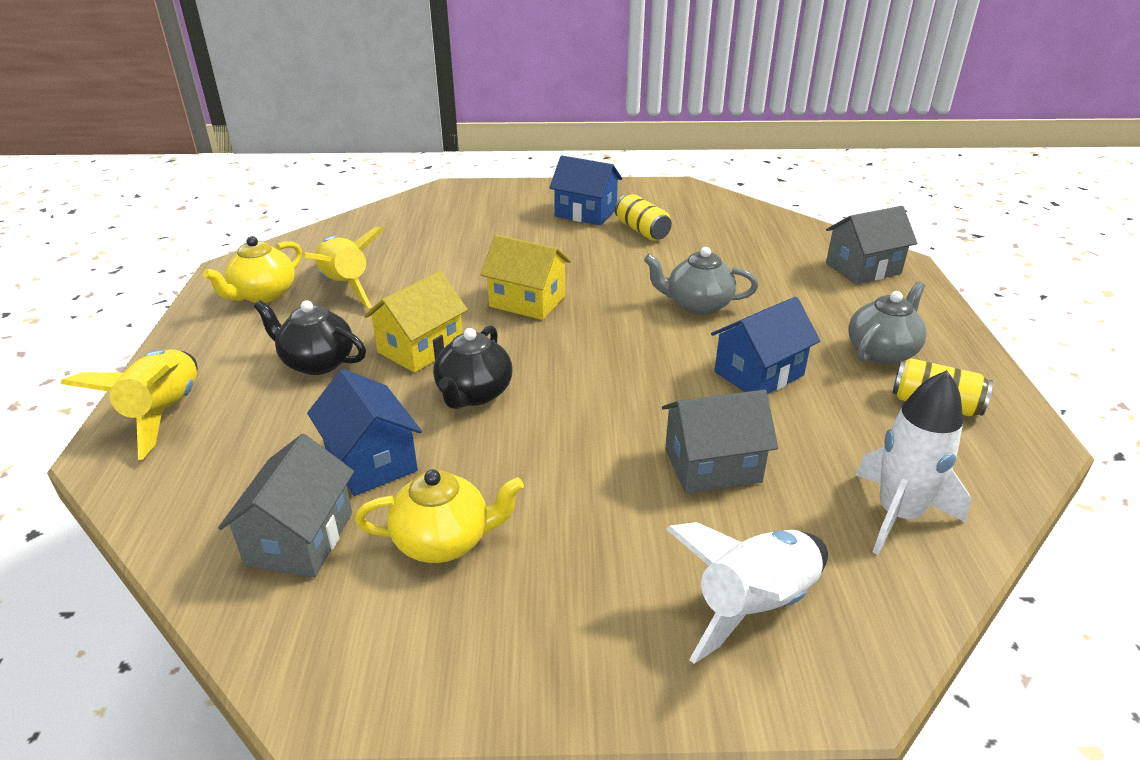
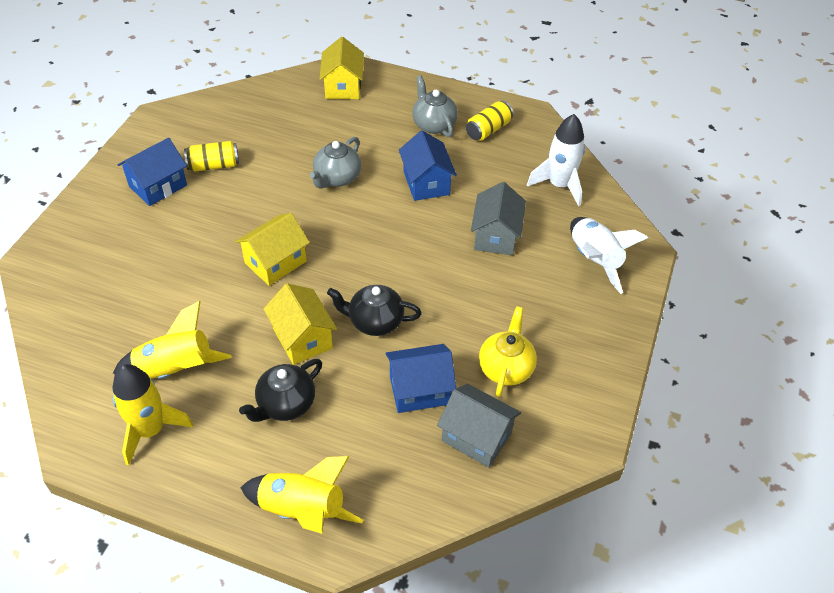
camera: 70 degrees left, 15 degrees up
yellow teapot [203,236,302,303] -> yellow rocket [112,364,193,466]
black teapot [433,325,512,409] -> black teapot turned 150 degrees clockwise [327,285,422,336]
grey house [826,206,917,284] -> yellow house [319,37,364,99]

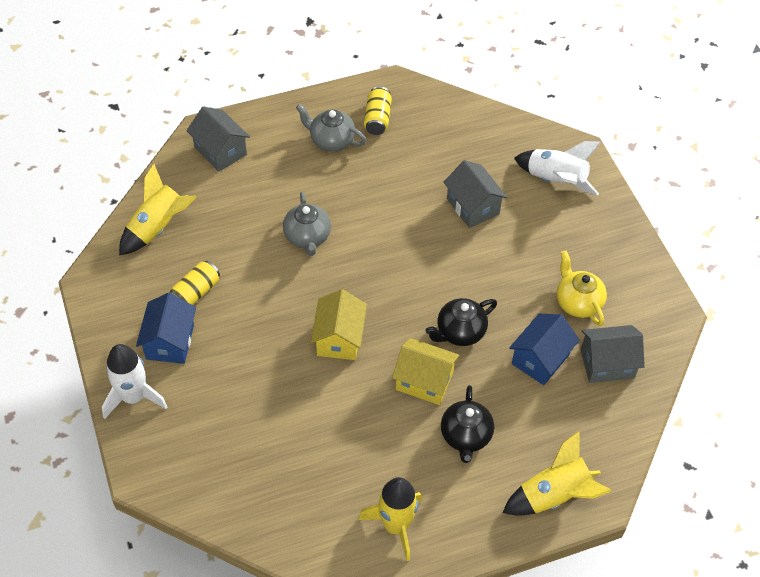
camera: 40 degrees left, 5 degrees up
yellow rocket [113,301,232,379] -> yellow rocket moved to [119,164,196,255]
yellow house [319,37,364,99] -> grey house [187,107,250,172]
blue house [399,130,457,201] -> none
white rocket [527,114,585,206] -> white rocket moved to [102,344,167,419]

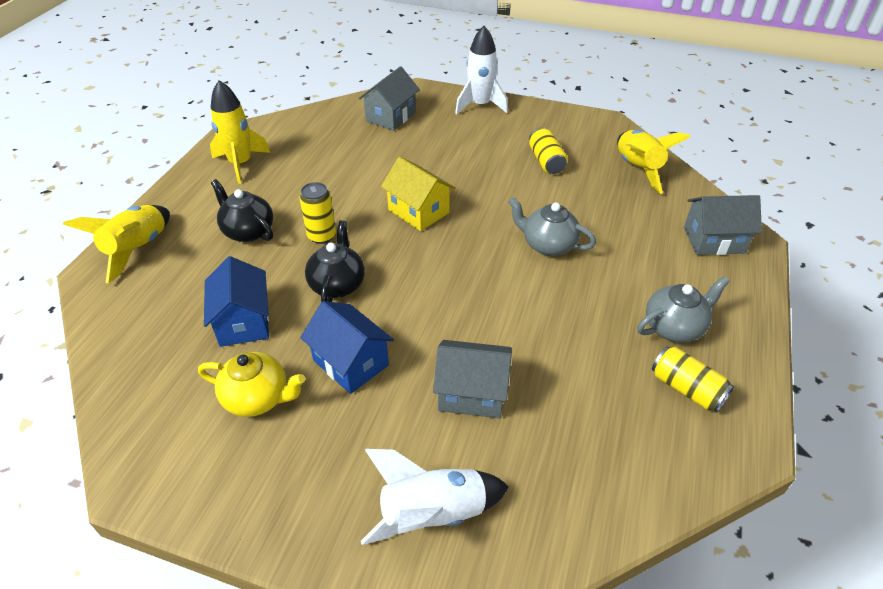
camera: 130 degrees right, 10 degrees down
blue house [136,293,196,364] -> blue house moved to [300,301,394,394]
yellow house [392,338,459,405] -> yellow can [299,182,336,244]
grey house [581,325,645,383] -> grey house moved to [359,66,420,131]

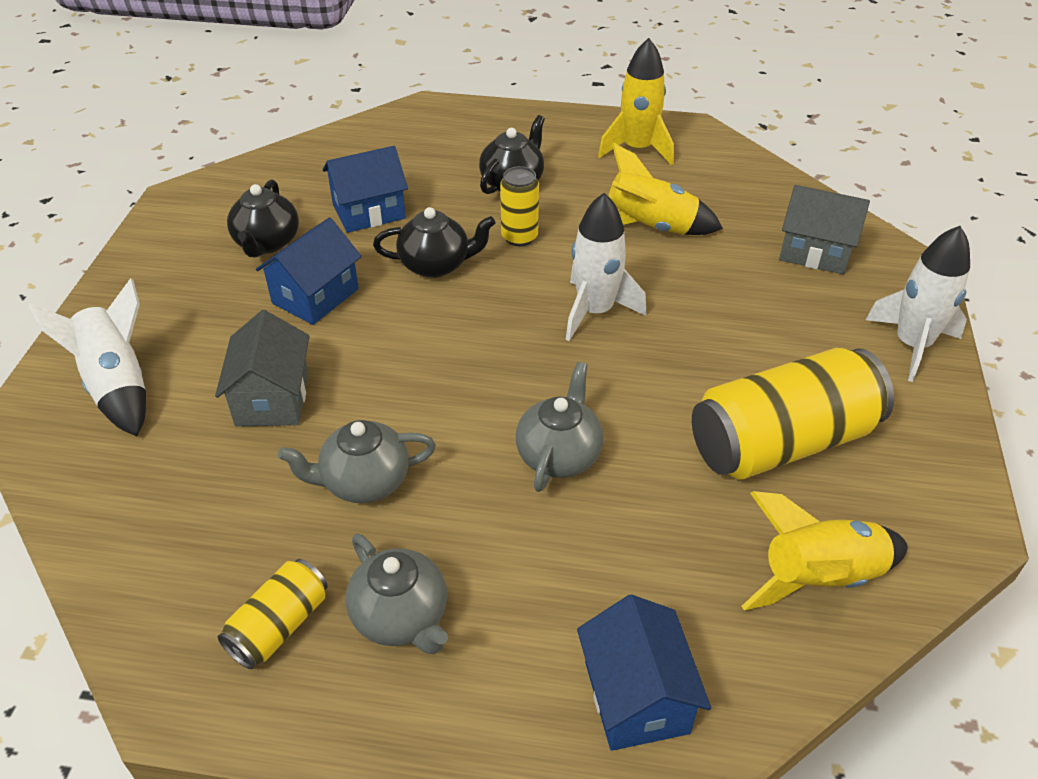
camera: 80 degrees right, 0 degrees up
yellow rocket [63,205,170,283] -> yellow rocket moved to [608,143,723,235]
yellow teapot [198,352,305,417] -> black teapot [227,180,299,257]
yellow house [381,157,455,231] -> white rocket [566,193,647,341]
yellow can [529,127,568,174] -> yellow can [692,348,894,480], size x1.98
grey house [684,195,762,255] -> blue house [577,595,711,751]
none -> grey teapot [278,420,436,503]

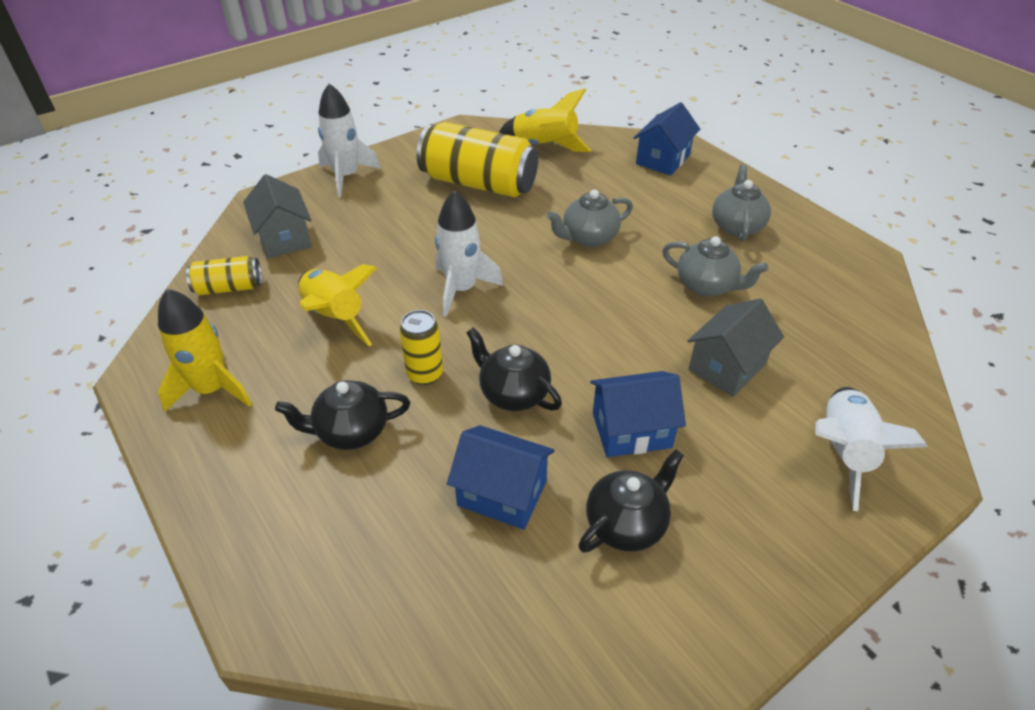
camera: 135 degrees left, 0 degrees up
yellow can [218,559,328,669] -> yellow can moved to [186,256,262,295]

